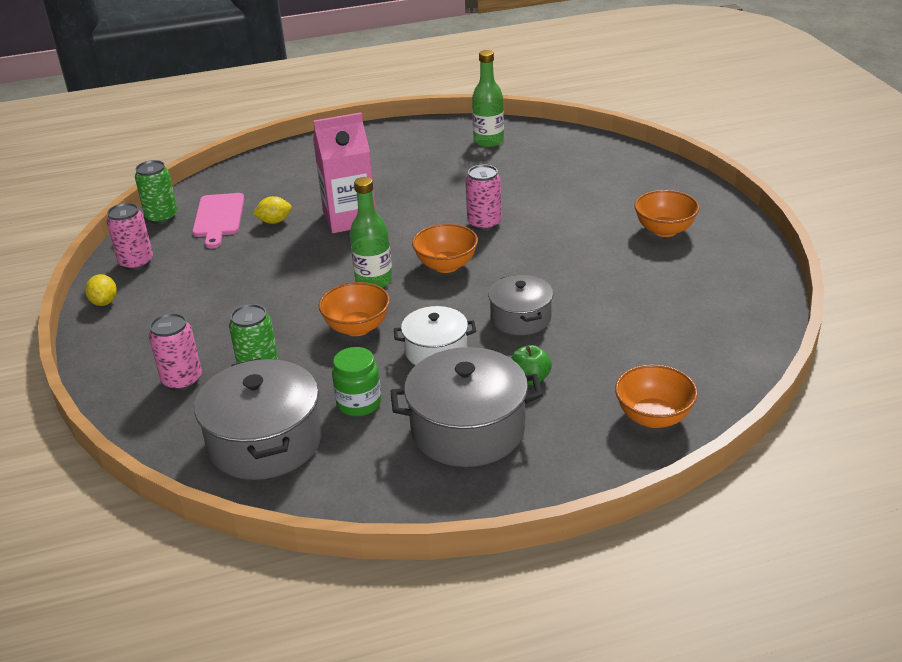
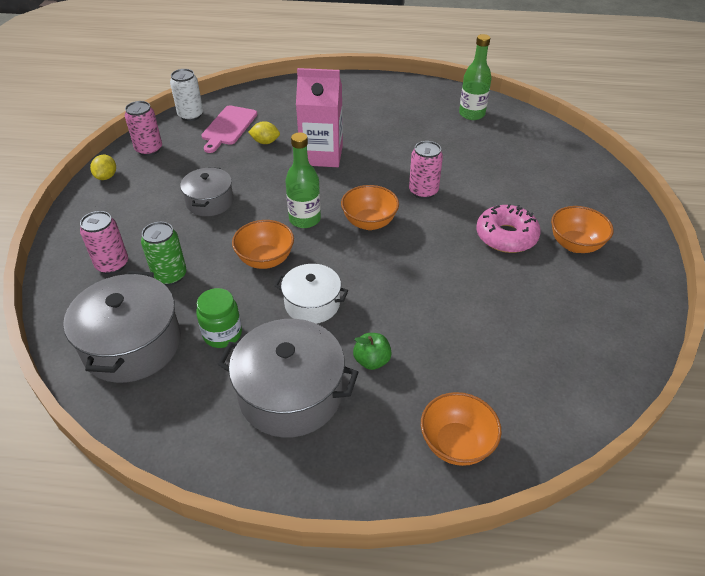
camera: 20 degrees right, 10 degrees up
green can [135,160,178,224] -> white can [170,69,203,121]
grey pot [488,275,553,335] -> grey pot moved to [180,167,233,216]
none -> pink donut [476,204,541,253]

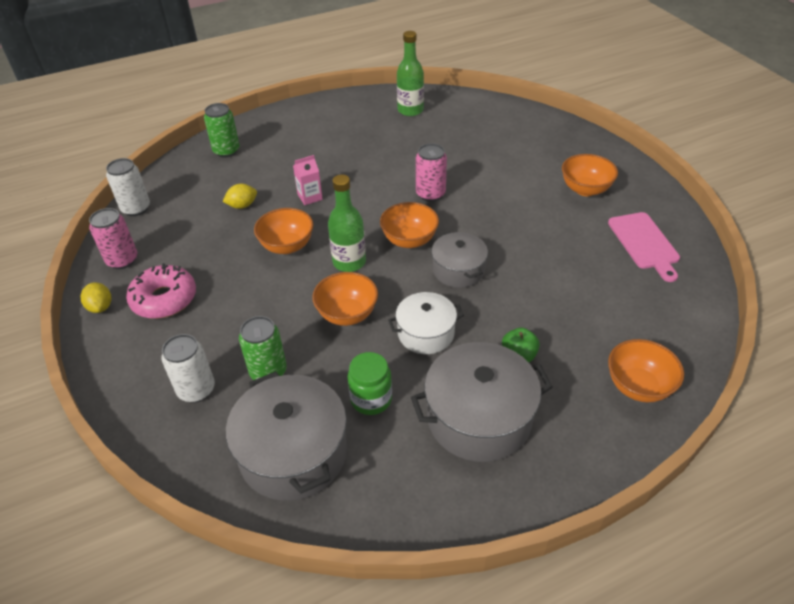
camera: 30 degrees left, 0 degrees up
pink can [80,211,128,274] -> white can [161,334,215,403]
grey pot [180,167,233,216] -> grey pot moved to [432,232,488,288]
pink cutting board [201,106,258,153] -> pink cutting board moved to [608,212,680,282]
pink carton [296,68,343,167] -> pink carton [293,155,323,205], size x0.48
pink donut [476,204,541,253] -> pink donut moved to [126,263,196,319]
none -> green can [204,103,240,158]
none -> orange bowl [254,208,313,254]

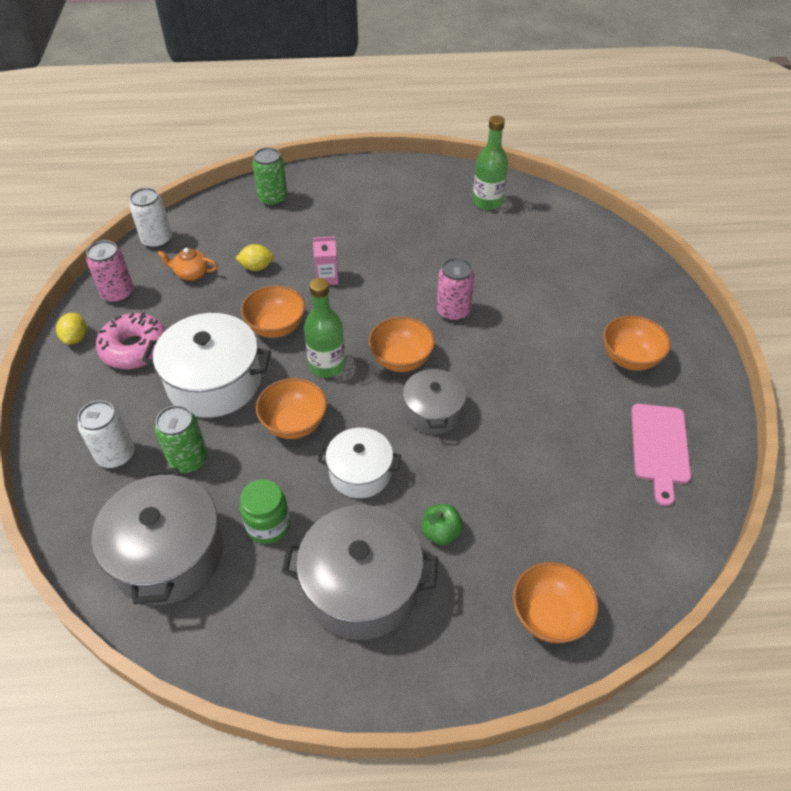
camera: 20 degrees right, 5 degrees up
none -> white pot [142,313,271,417]
none -> orange teapot [157,248,218,281]

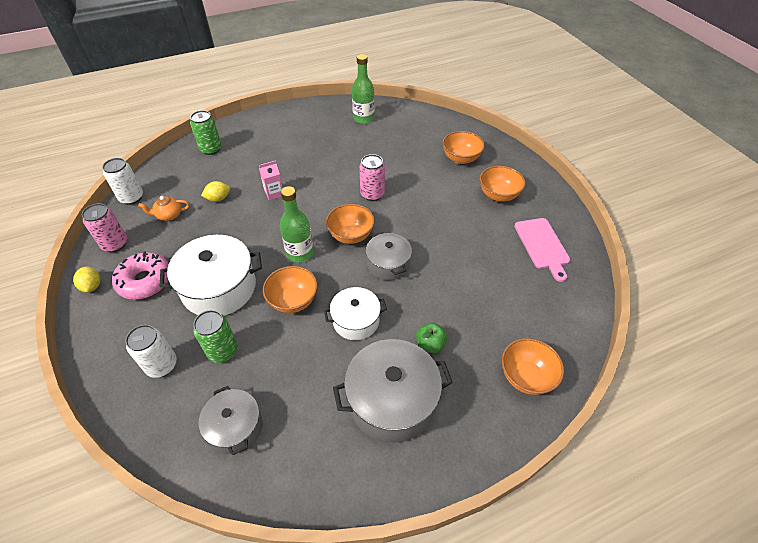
camera: 20 degrees left, 0 degrees up
grey pot [91,468,223,605] -> grey pot [199,386,262,455], size x0.61
green jar [240,479,290,544] -> none
orange bowl [241,285,305,338] -> orange bowl moved to [442,131,485,164]

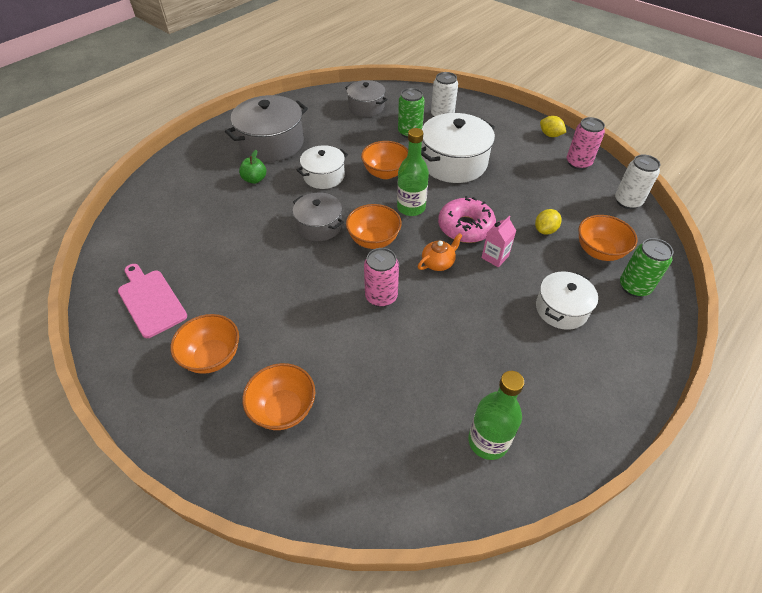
camera: 155 degrees right, 0 degrees up
pink donut [112,251,169,300] -> pink donut moved to [438,196,496,243]
orange teapot [138,196,190,221] -> orange teapot moved to [418,233,463,271]
orange bowl [502,338,564,395] -> orange bowl moved to [578,215,637,261]
none -> white pot [536,272,598,330]

